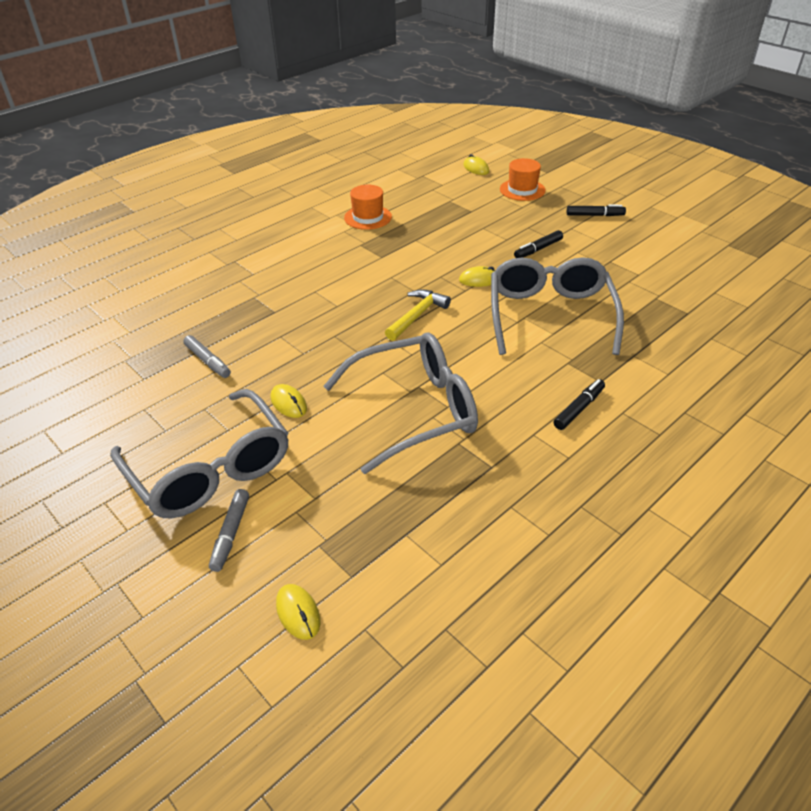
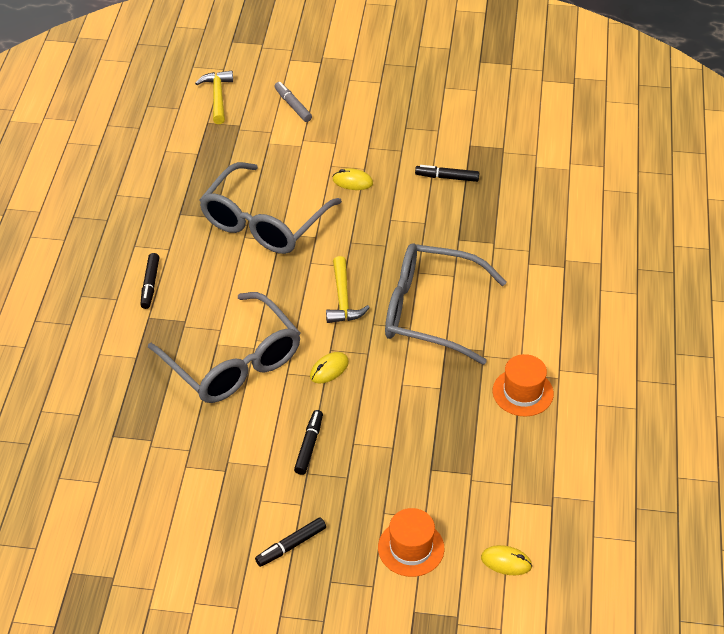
camera: 140 degrees right, 5 degrees up
grey glasses [110,389,288,519] -> grey glasses moved to [385,243,506,365]
grey marker [183,335,231,378] -> black marker [415,165,479,182]
yellow mouse [276,584,321,640] -> yellow hammer [195,71,233,124]

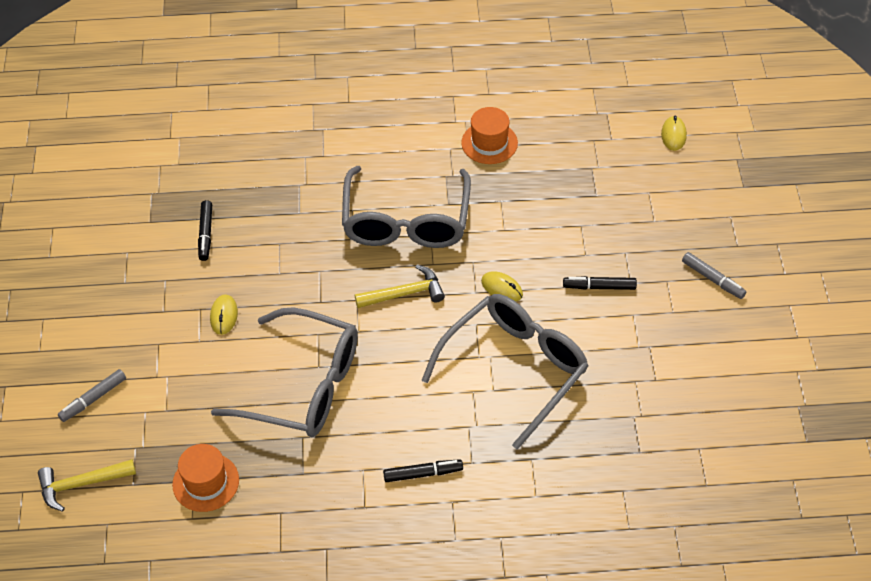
camera: 100 degrees left, 5 degrees up
black marker [255,517,326,567] -> grey marker [682,252,747,299]
orange hat [378,508,444,577] -> orange hat moved to [172,444,239,512]

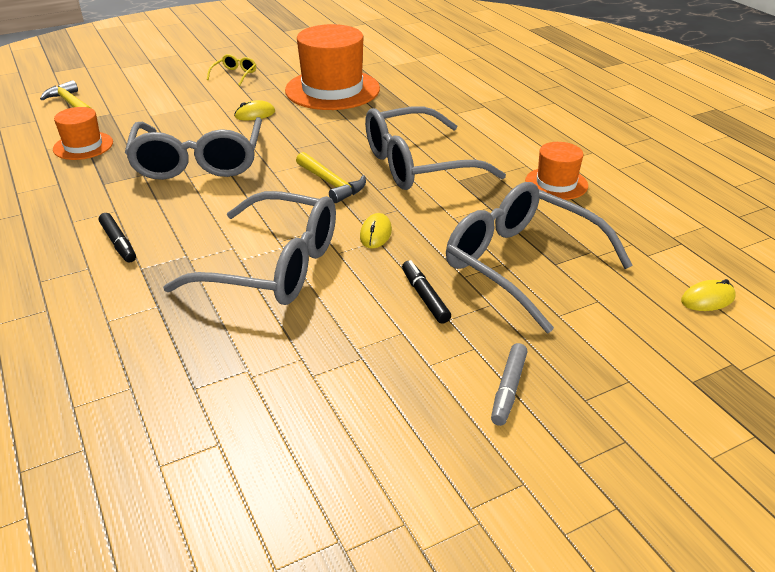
camera: 65 degrees right, 15 degrees down
grey marker [58,369,126,422] -> none
black marker [198,200,212,261] -> orange hat [285,24,380,110]
none -> yellow glasses [207,54,256,86]
none -> grey glasses [446,182,633,333]

